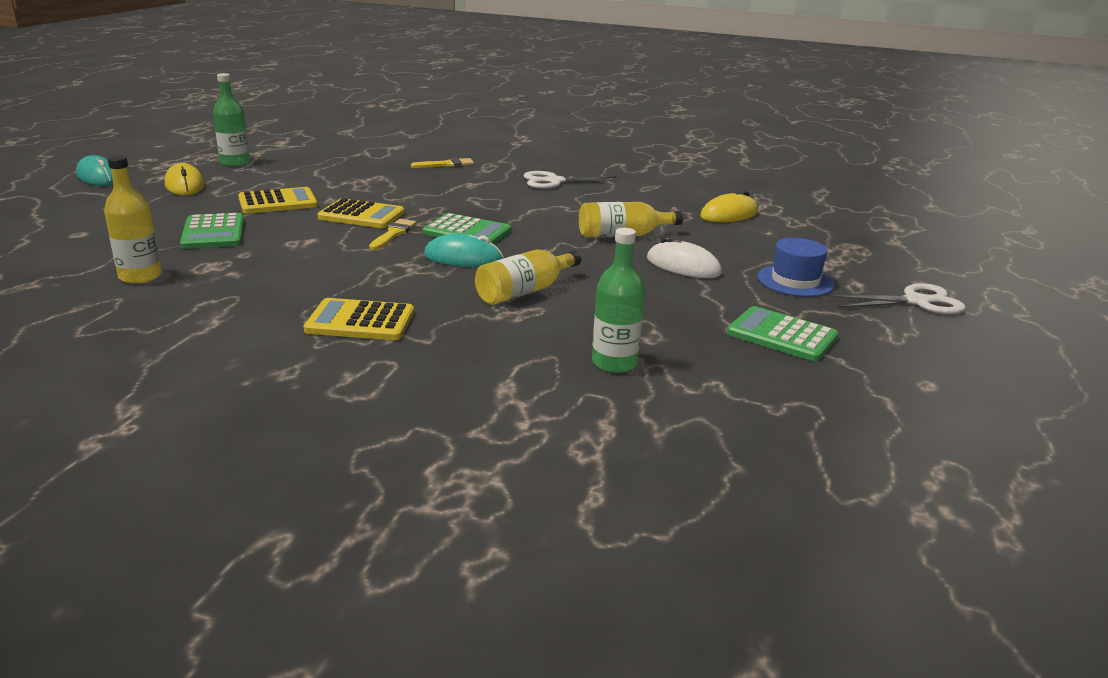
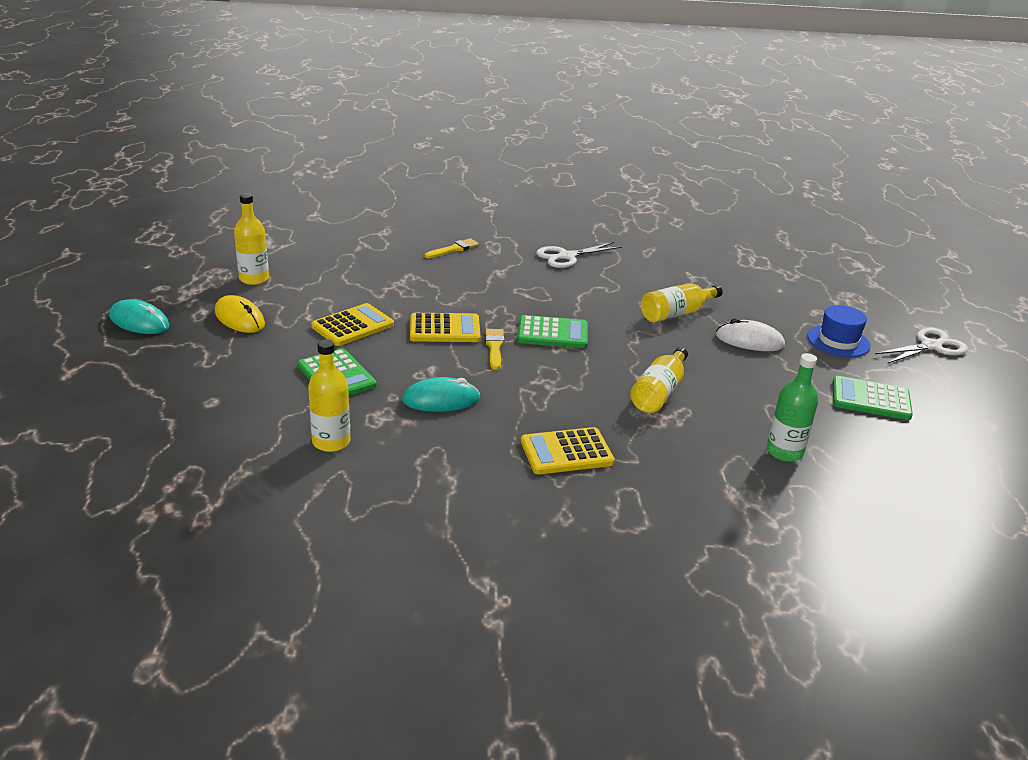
camera: 20 degrees left, 5 degrees up
green bottle [213,73,250,167] -> yellow bottle [234,193,269,285]
turquoise mouse [424,233,503,267] -> turquoise mouse moved to [402,377,480,412]
yellow mouse [700,191,758,222] -> none

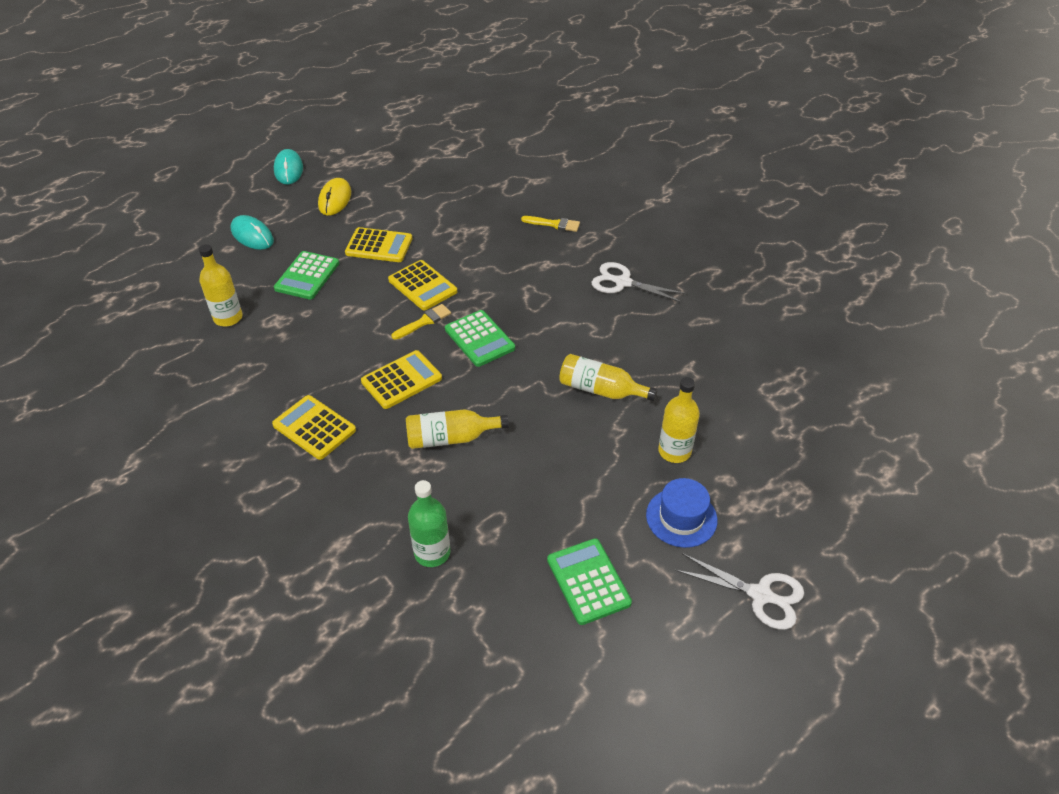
camera: 55 degrees right, 15 degrees up
yellow bottle [234,193,269,285] -> yellow bottle moved to [658,377,700,463]
turquoise mouse [402,377,480,412] -> turquoise mouse moved to [231,215,274,250]
white mouse [716,318,785,351] -> none
none -> yellow calculator [361,350,442,409]

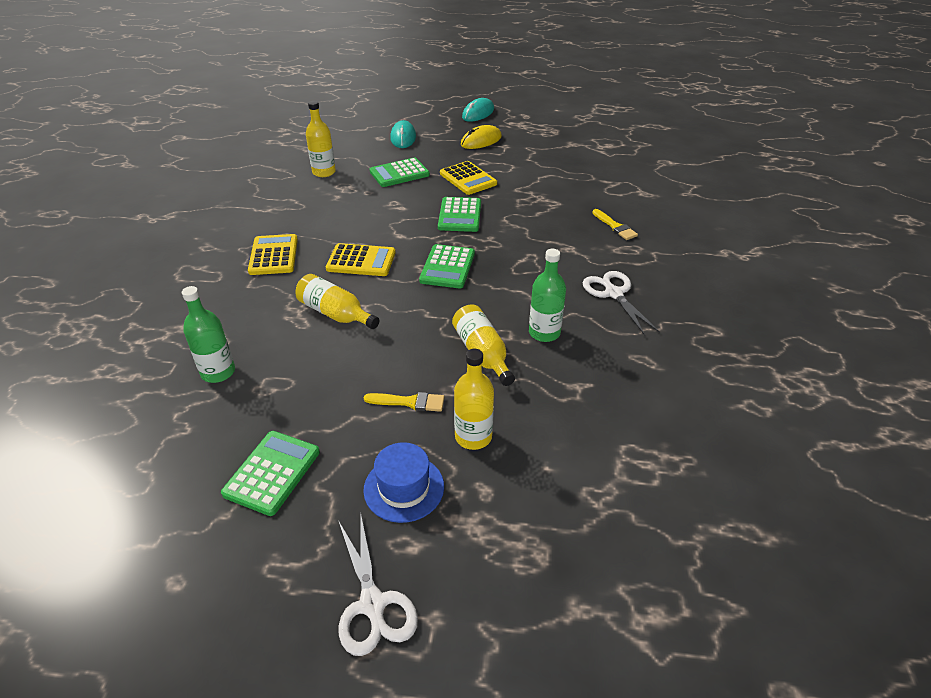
camera: 45 degrees right, 5 degrees down
yellow calculator [388,260,457,310] -> green calculator [438,197,481,232]
yellow brush [391,304,451,340] -> yellow brush moved to [364,392,445,412]
none -> green bottle [529,249,566,342]

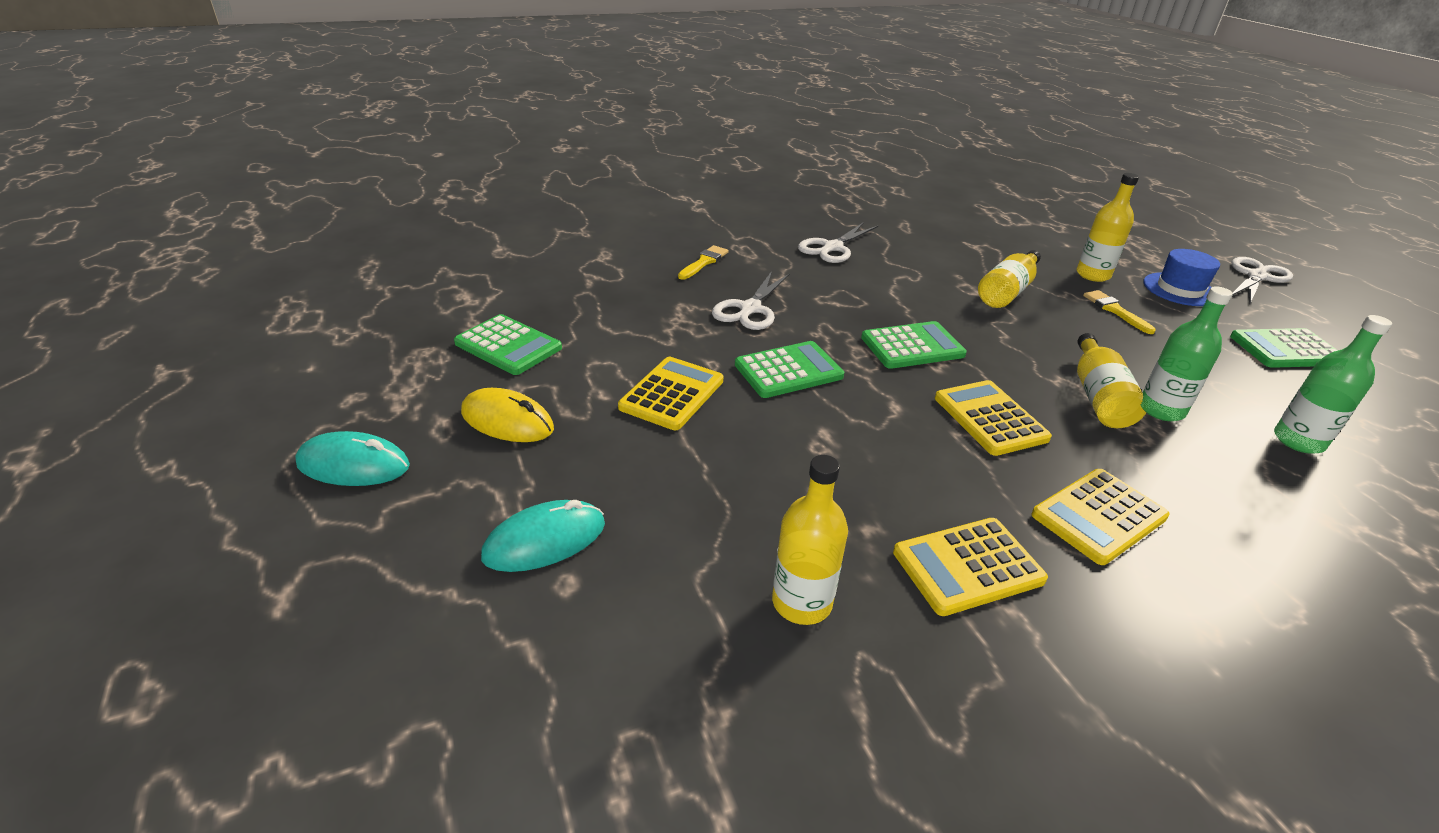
camera: 120 degrees left, 5 degrees down
green calculator [370,157,430,187] -> green calculator moved to [454,314,562,375]
green bottle [529,249,566,342] -> green bottle moved to [1143,286,1233,421]
none -> white scissors [712,271,790,330]
none -> yellow calculator [893,518,1048,616]

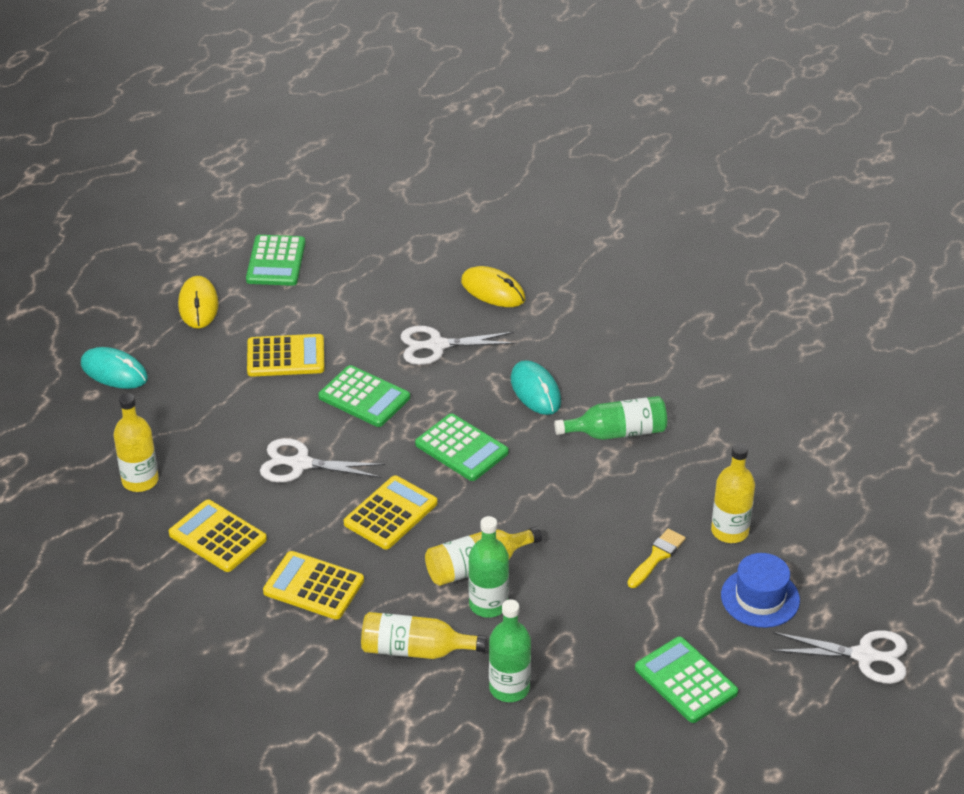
camera: 60 degrees right, 5 degrees up
turquoise mouse [295,431,410,486] -> turquoise mouse moved to [511,360,561,415]
yellow brush [678,245,728,280] -> yellow mouse [461,266,525,307]
white scissors [798,222,878,263] -> white scissors moved to [260,438,385,483]
yellow bottle [978,250,1041,308] -> yellow bottle moved to [361,612,487,659]
none -> green bottle [554,396,667,440]

